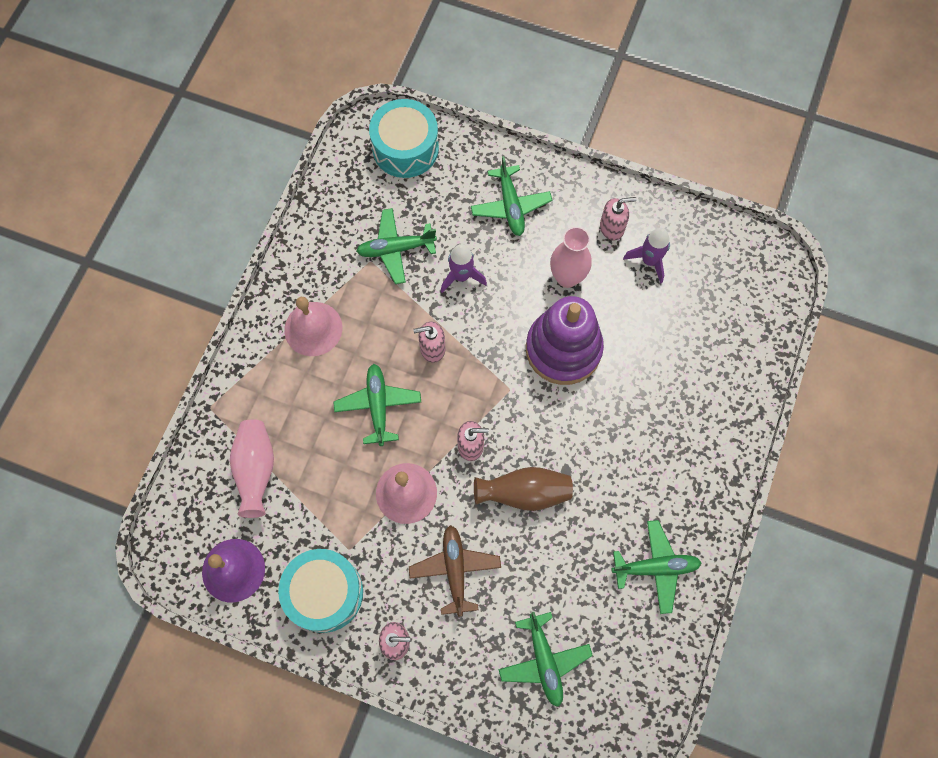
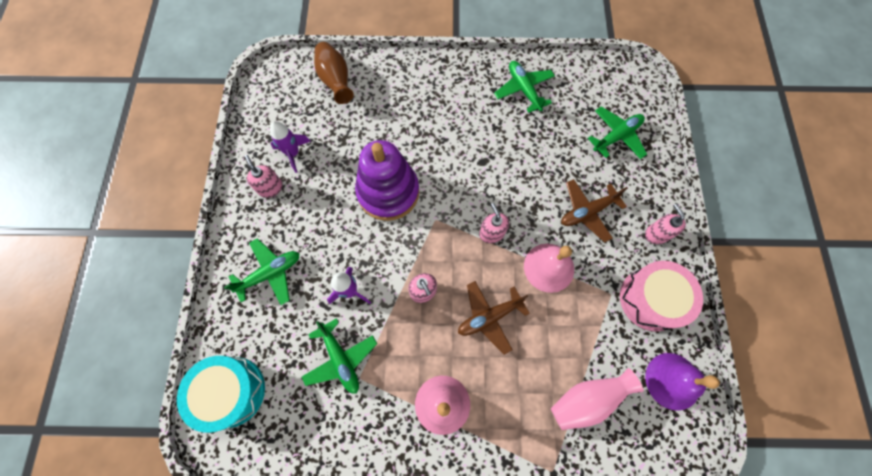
camera: 110 degrees left, 0 degrees up
turquoise drum [278,549,363,633] -> pink drum [620,261,703,332]
green plane [333,364,421,446] -> brown plane [458,281,530,355]
brown vase [474,467,573,511] -> brown vase moved to [314,42,354,104]
pink vase [550,227,592,288] -> none

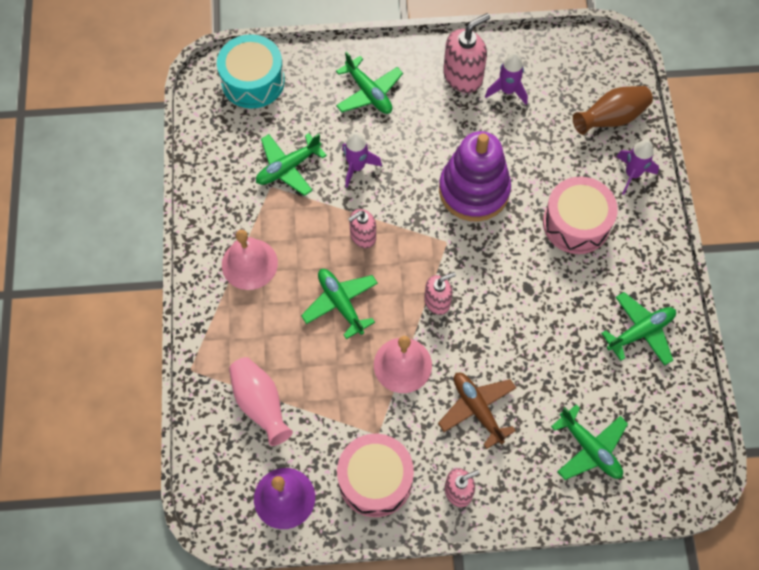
camera: 85 degrees right, 5 degrees down
pink soap dispenser [245,155,283,198] -> pink soap dispenser [443,13,490,93], size x1.59
brown plane [458,281,530,355] -> green plane [301,269,378,339]
none -> pink drum [543,176,618,254]
none -> purple rocket [616,140,659,195]

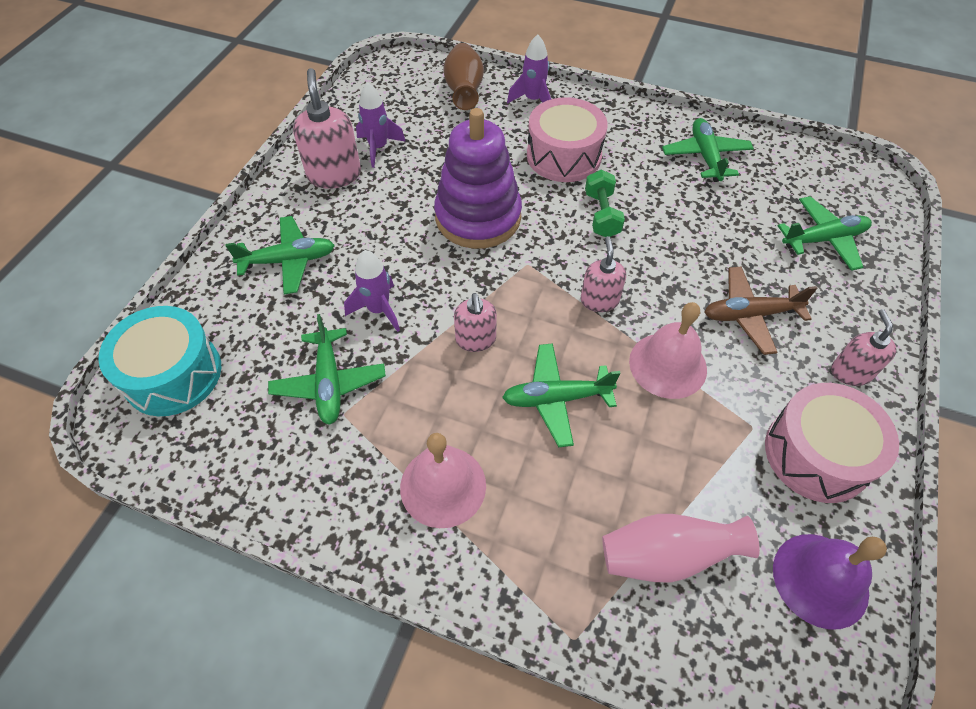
camera: 65 degrees left, 10 degrees down
none -> green dumbbell [585,170,625,237]

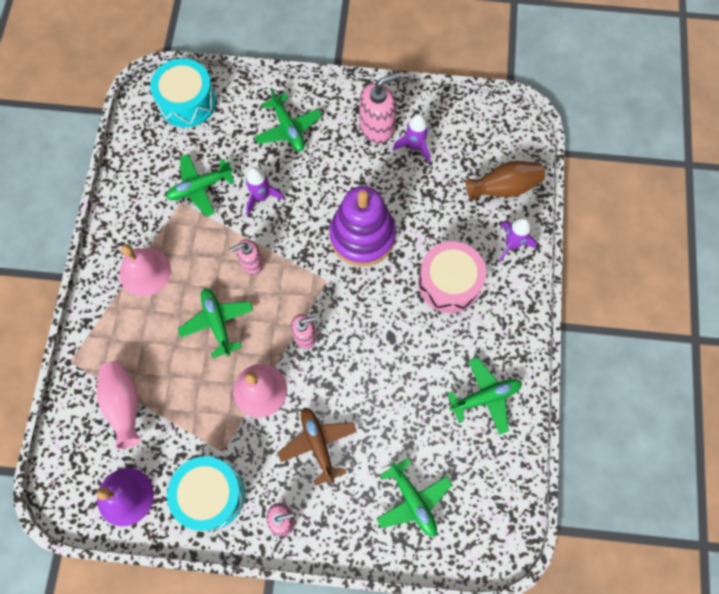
camera: 75 degrees right, 15 degrees up
green dumbbell [585,170,625,237] -> none
pink drum [765,383,899,503] -> turquoise drum [167,456,245,531]

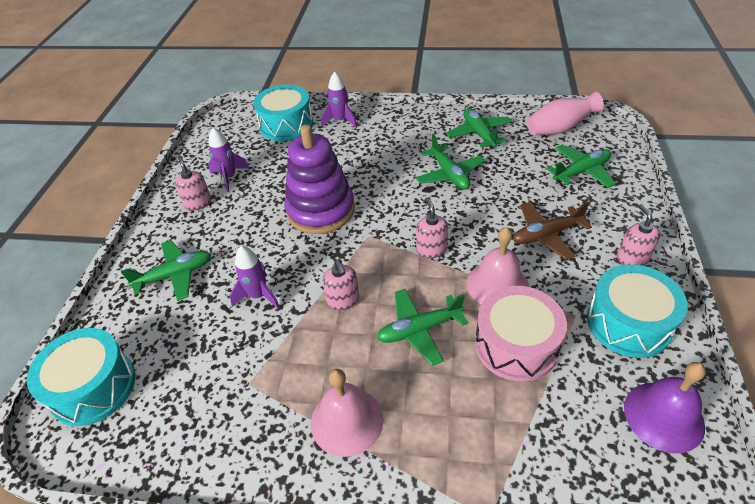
camera: 85 degrees left, 25 degrees down
pink vase [97,361,141,449] -> pink vase moved to [527,92,604,135]
green plane [166,154,235,217] -> green plane moved to [416,134,485,190]
pink soap dispenser [359,72,401,143] -> pink soap dispenser [175,155,211,211], size x0.63
pink drum [418,241,486,313] -> pink drum moved to [475,286,567,382]
brown vase [466,161,545,201] -> turquoise drum [253,85,313,141]

